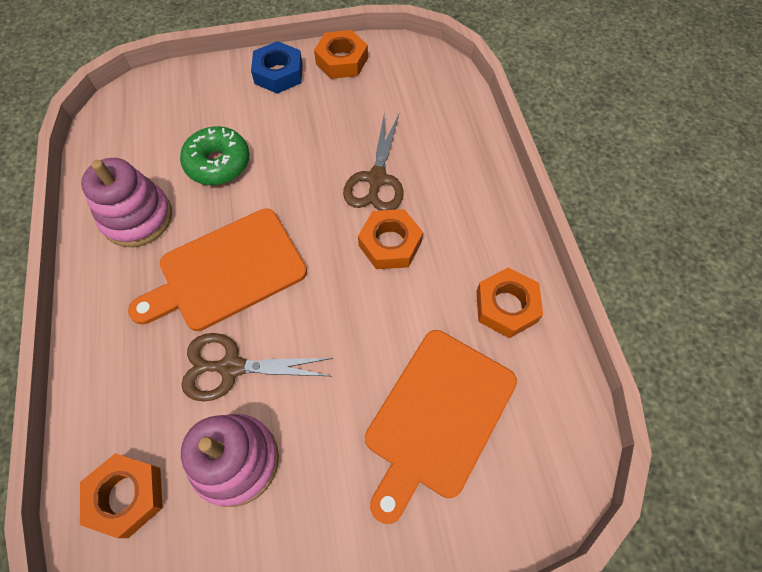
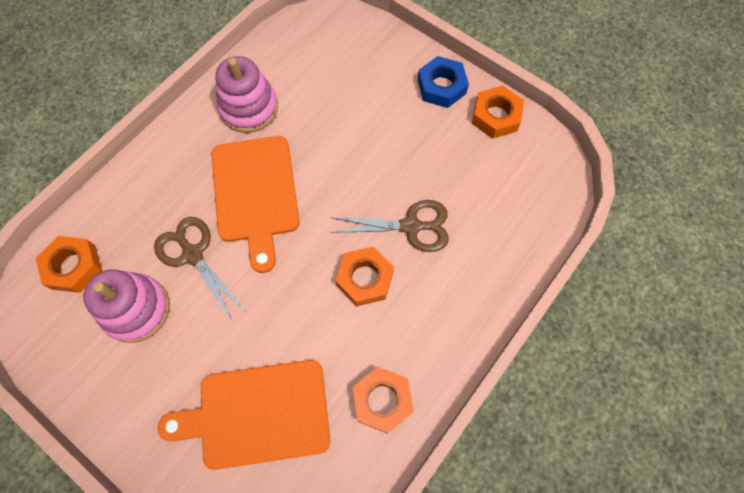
camera: 50 degrees right, 5 degrees up
orange cutting board [128,209,307,331] -> orange cutting board turned 120 degrees counterclockwise [211,136,300,273]
green donut [180,126,249,185] -> none
brown scissors [343,114,403,211] -> brown scissors turned 150 degrees counterclockwise [330,200,449,252]

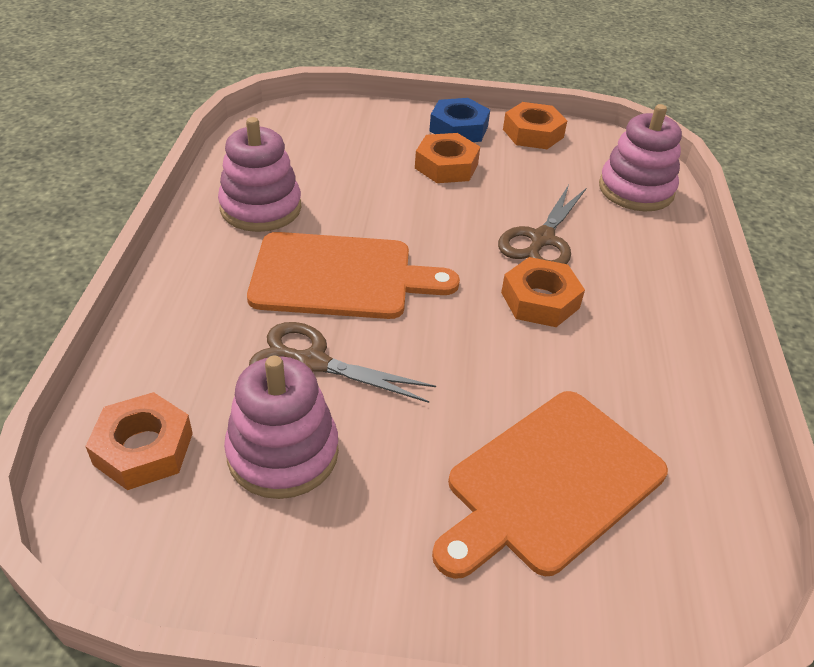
camera: 35 degrees left, 25 degrees down
orange cutting board [211,136,300,273] -> orange cutting board turned 45 degrees counterclockwise [247,232,460,319]
brown scissors [330,200,449,252] -> brown scissors turned 150 degrees clockwise [498,185,586,264]
orange nut [353,367,414,434] -> orange nut moved to [415,133,480,183]
none -> pink stacking toy [599,104,682,211]

